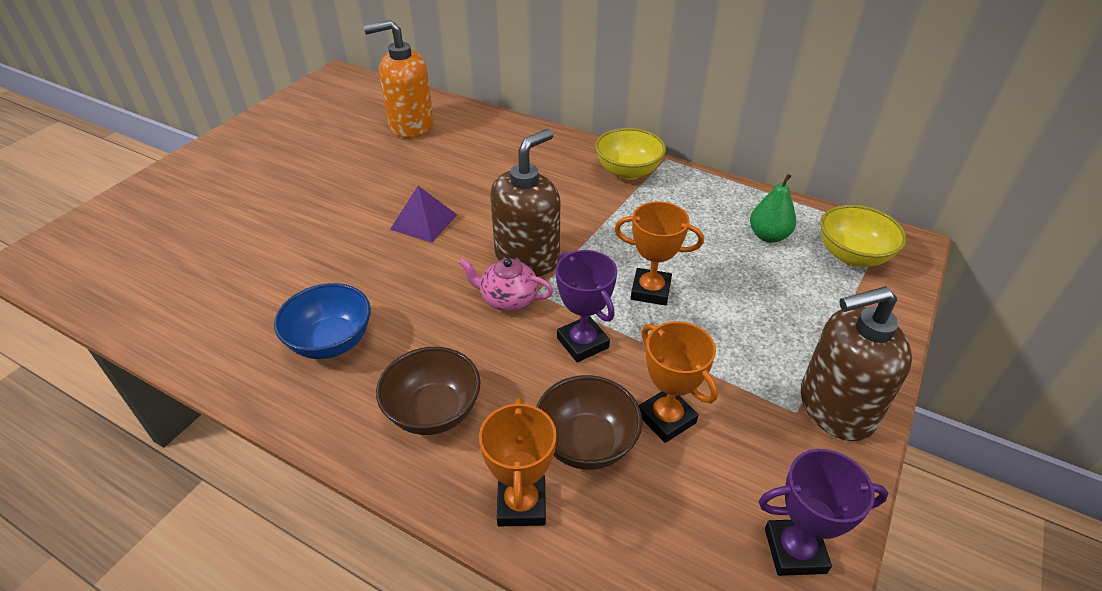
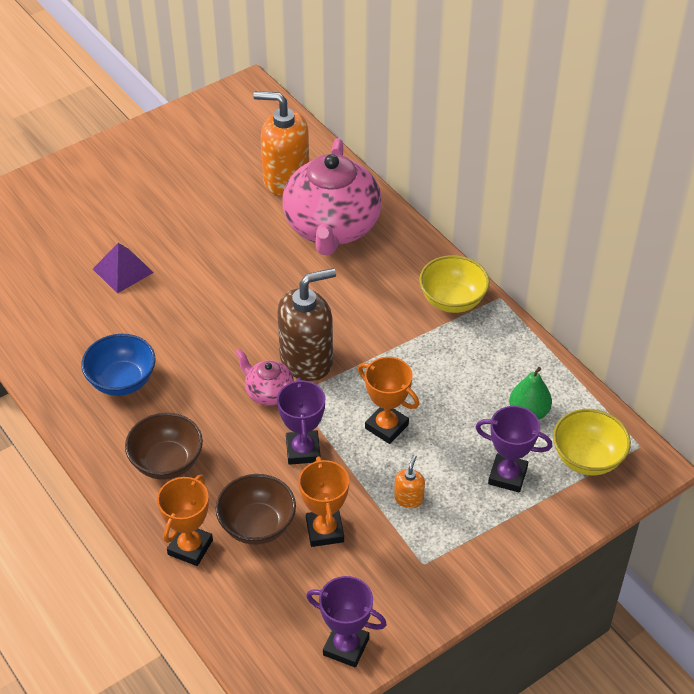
camera: 25 degrees right, 5 degrees up
purple pyramid [390,186,457,243] -> purple pyramid moved to [93,243,154,293]
brown soap dispenser [801,286,912,441] -> none
none -> pink teapot [282,138,382,255]
none -> orange soap dispenser [394,455,425,508]
none -> purple trophy [476,406,552,493]

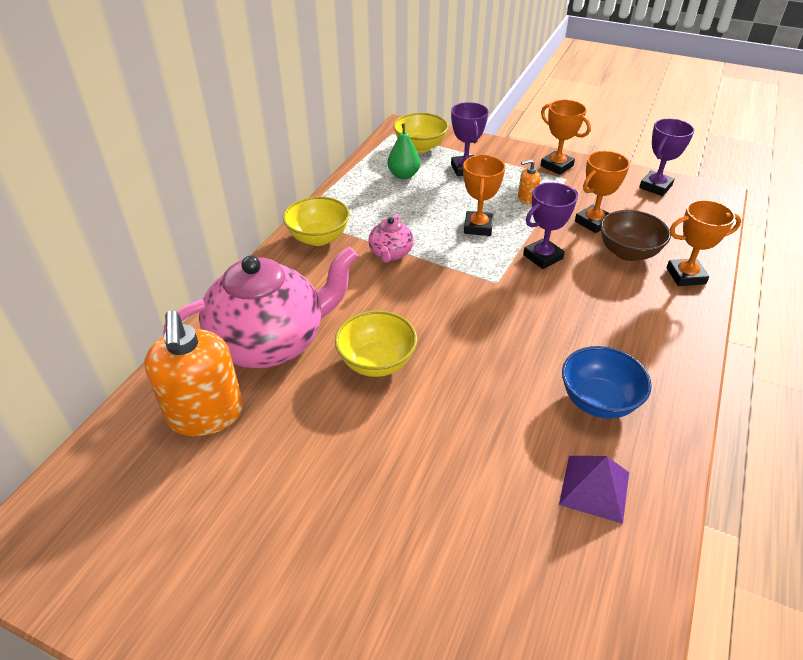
camera: 120 degrees left, 5 degrees down
purple pyramid [93,243,154,293] -> purple pyramid moved to [559,456,629,524]
brown bowl [125,413,203,480] -> none
pink teapot [236,348,294,406] -> pink teapot moved to [368,214,414,263]
brown soap dispenser [277,268,336,381] -> none
purple trophy [306,576,387,667] -> purple trophy turned 45 degrees clockwise [639,118,694,196]
none -> yellow bowl [335,311,417,377]
none -> orange trophy [540,100,591,175]

